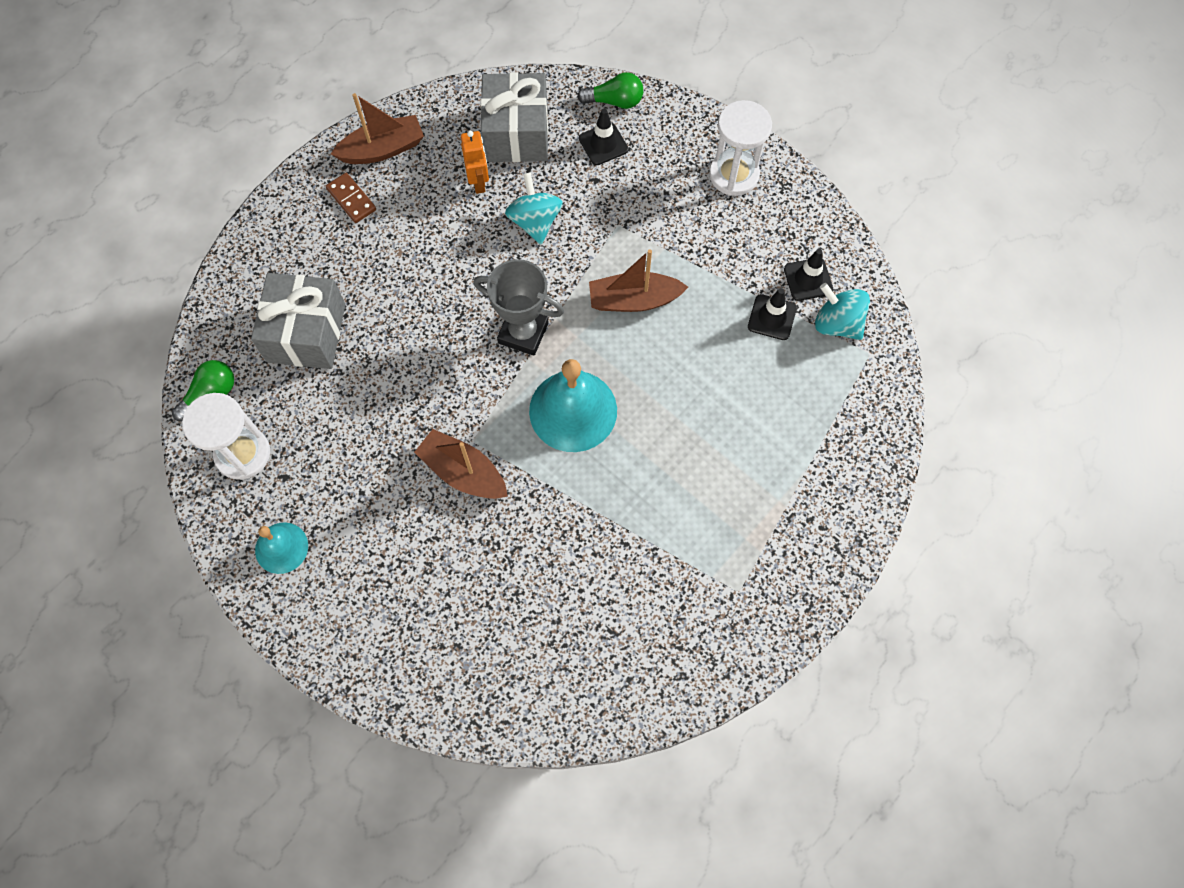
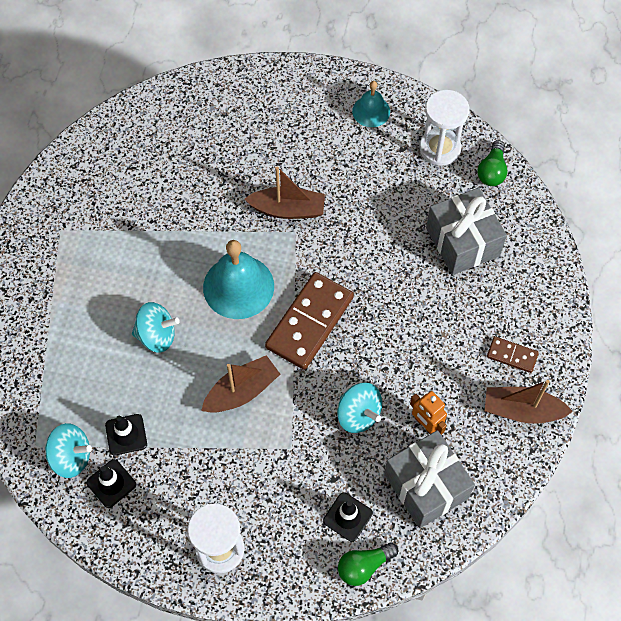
camera: 150 degrees right, 5 degrees down
brown boat [331,93,424,164] -> brown boat turned 60 degrees clockwise [485,380,573,424]
grey trophy [473,259,564,356] -> brown domino [265,272,354,370]
none -> turquoise spinning top [132,302,180,353]

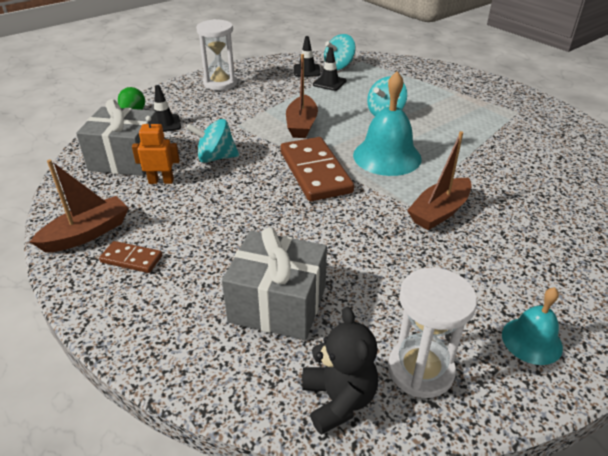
camera: 130 degrees right, 25 degrees down
green light bulb [477,140,508,186] -> black teddy bear [302,307,378,435]
brown domino [487,336,539,373] -> brown domino turned 45 degrees clockwise [99,241,162,273]

